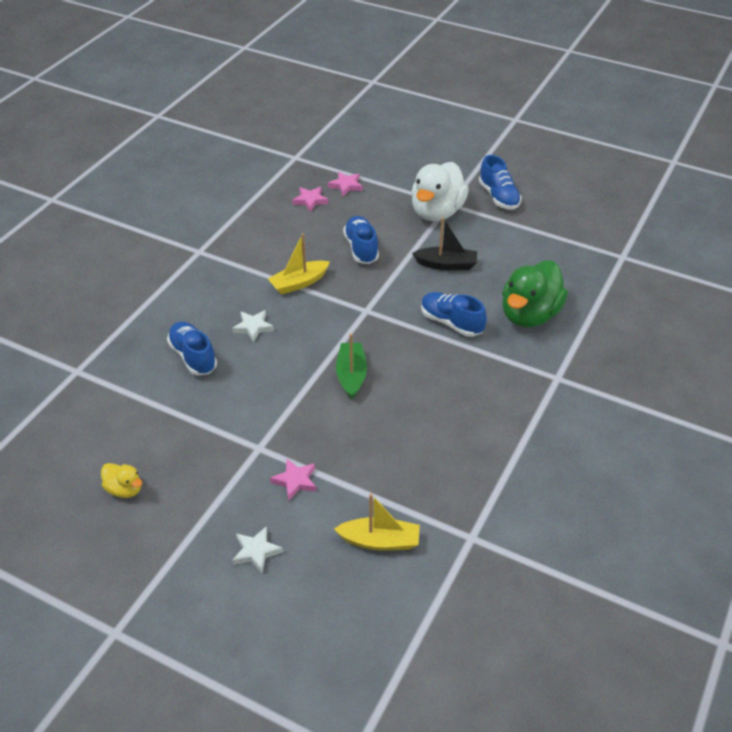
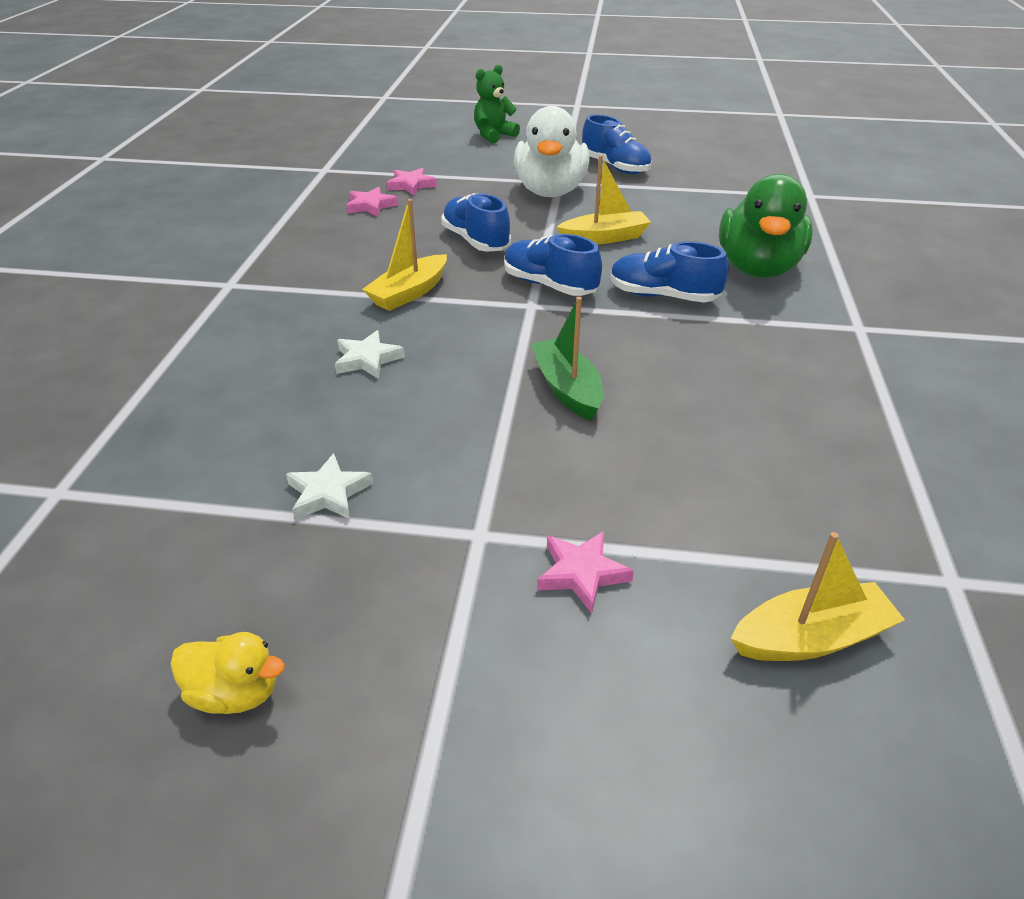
camera: 20 degrees left, 5 degrees down
blue shoe [167,321,217,375] -> blue shoe moved to [504,234,602,296]
white star [232,526,283,573] -> white star moved to [286,453,373,520]
black boat [412,217,477,270] -> yellow boat [557,155,651,244]
none -> green teddy bear [474,65,520,143]

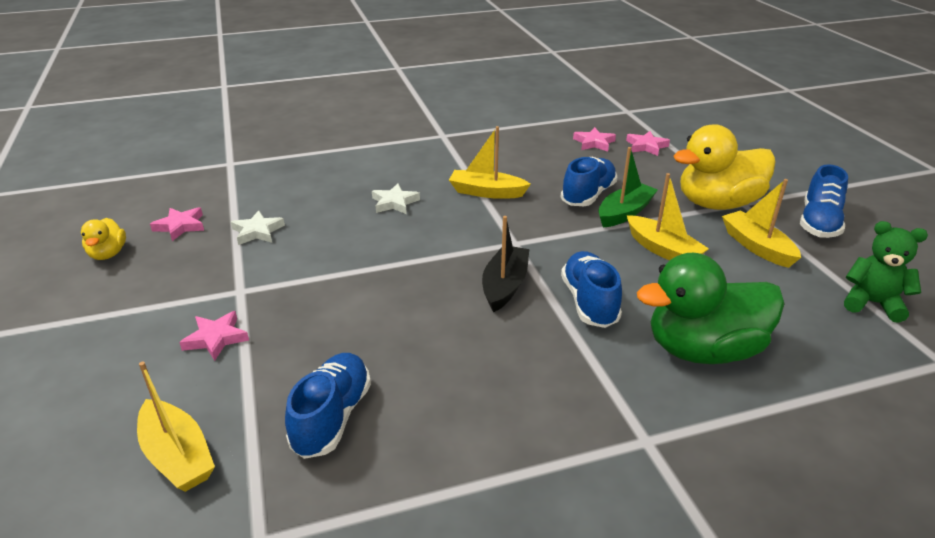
camera: 65 degrees right, 5 degrees down
green teddy bear [474,65,520,143] -> green teddy bear moved to [844,221,928,323]
blue shoe [504,234,602,296] -> blue shoe moved to [285,353,371,459]
white duck [514,106,589,197] -> yellow duck [673,124,776,210]
green boat [531,297,604,421] -> green boat moved to [598,147,658,228]
none -> pink star [150,207,204,241]
none -> black boat [482,216,529,312]
none -> yellow boat [722,179,801,268]

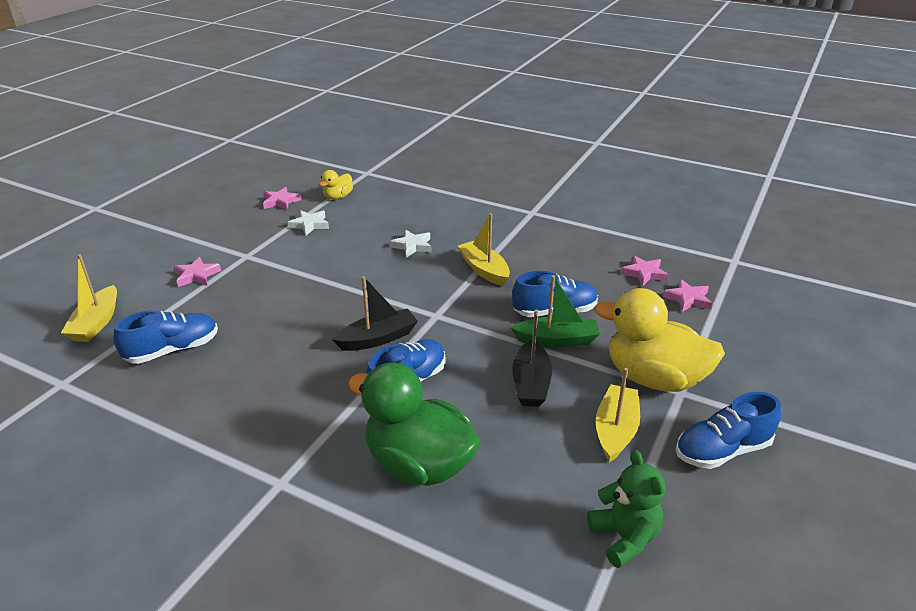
camera: 45 degrees right, 0 degrees up
yellow duck [81,218,126,260] -> yellow duck moved to [319,170,353,200]
yellow boat [627,173,709,261] -> black boat [512,309,552,407]

